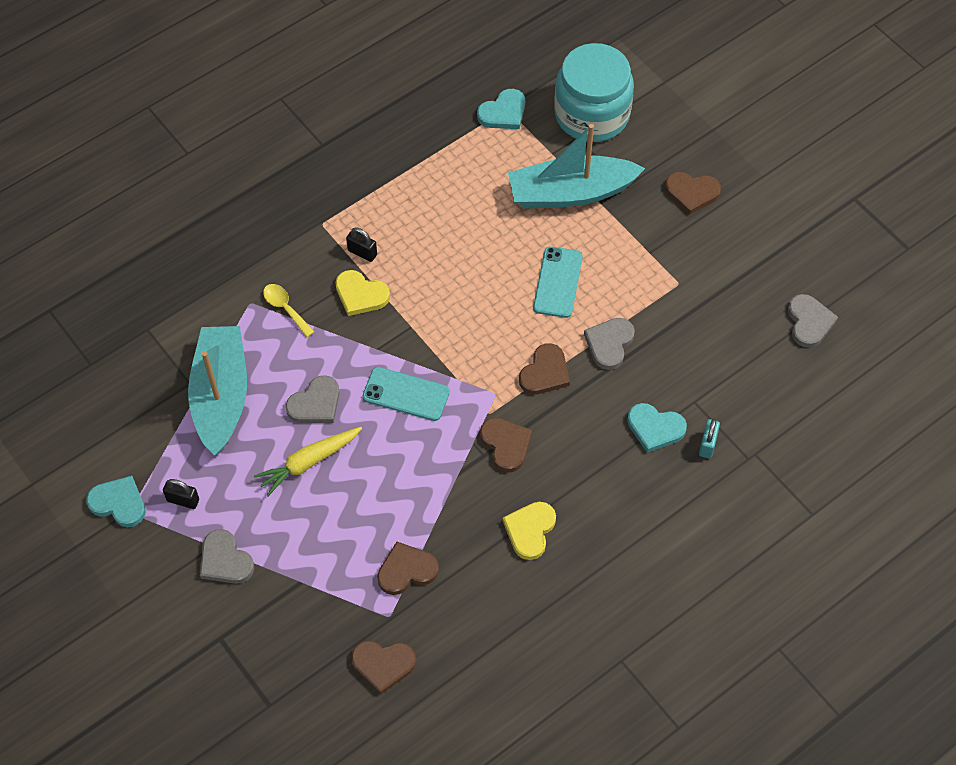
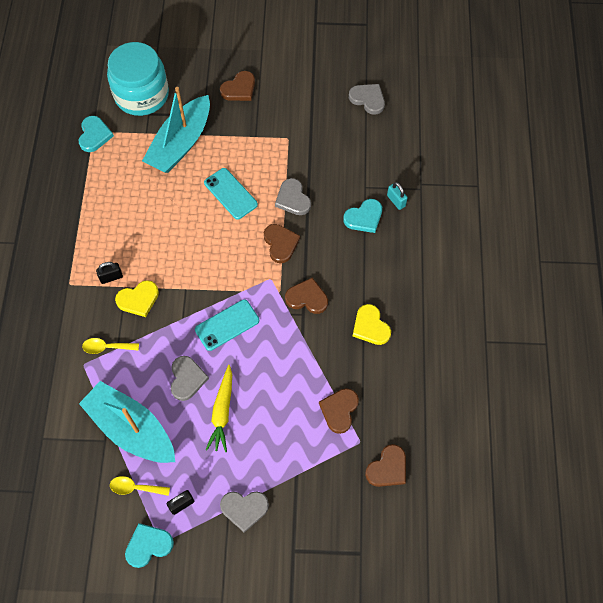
camera: 50 degrees left, 5 degrees up
none -> yellow spoon [110,476,170,496]

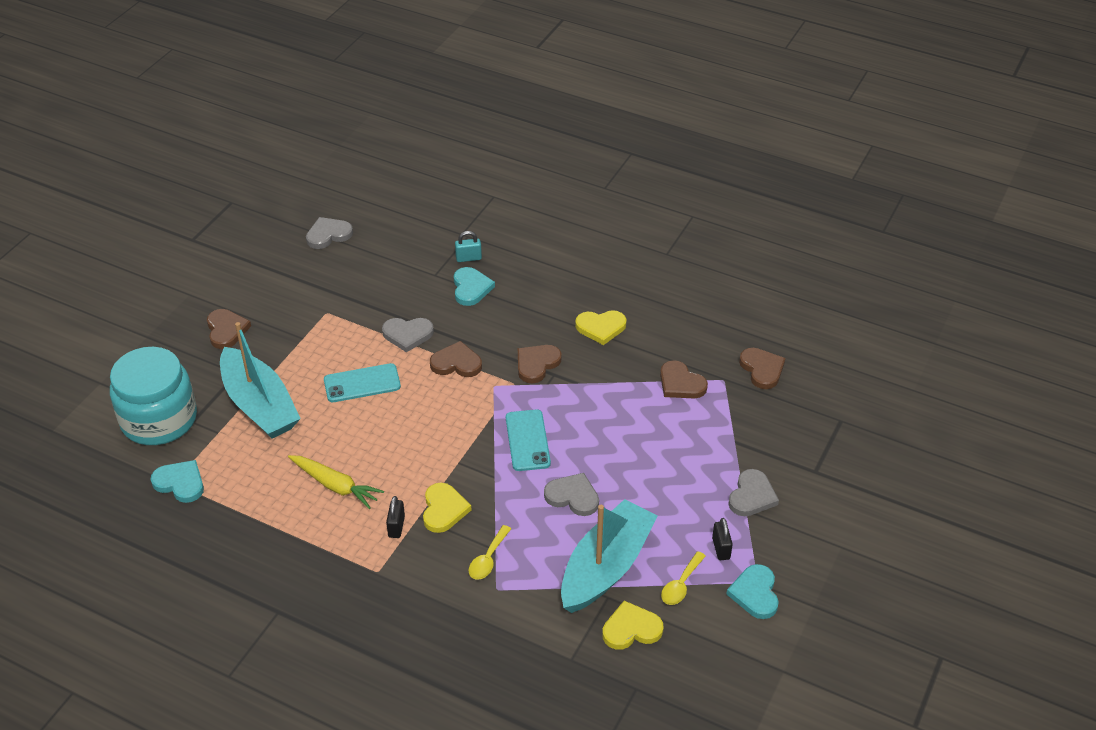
camera: 65 degrees left, 20 degrees down
turquoise boat [79,381,175,463] -> turquoise boat turned 150 degrees clockwise [561,499,658,613]
yellow carrot [206,365,232,452] -> yellow carrot moved to [288,455,384,509]
none -> yellow heart [602,601,664,650]

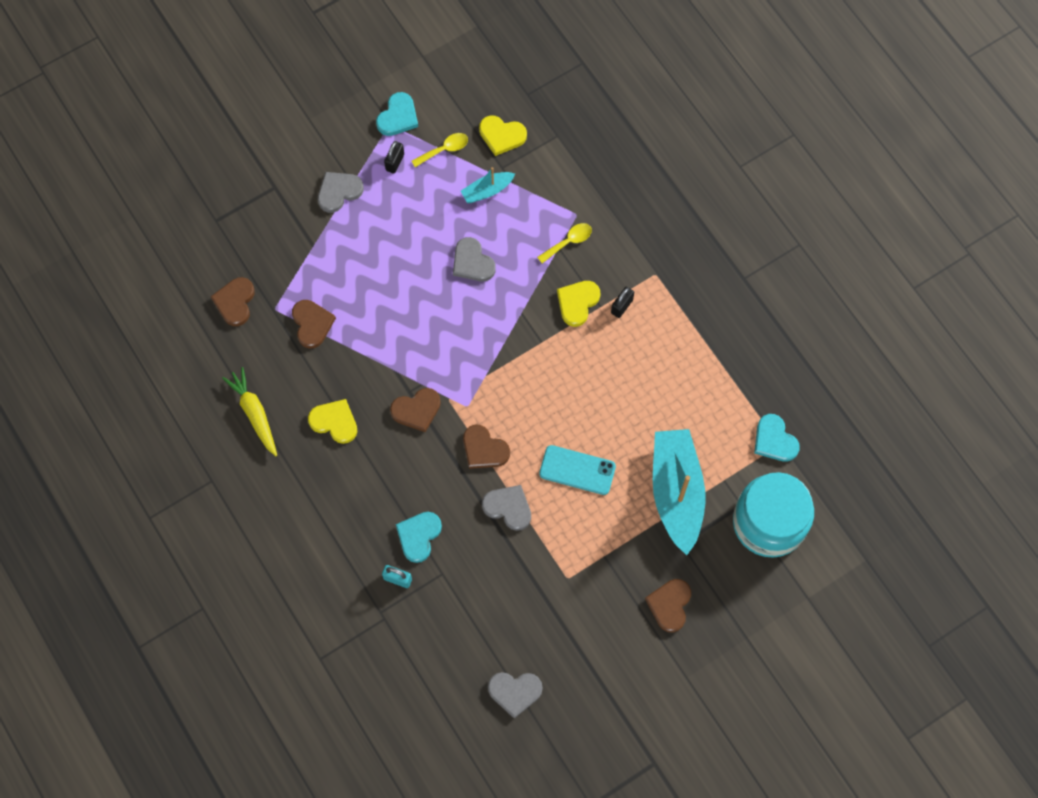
camera: 150 degrees left, 25 degrees up
yellow carrot [288,455,384,509] -> yellow carrot moved to [222,367,277,456]
turquoise phone [506,410,551,471] -> none
turquoise boat [561,499,658,613] -> turquoise boat [461,167,515,203], size x0.48

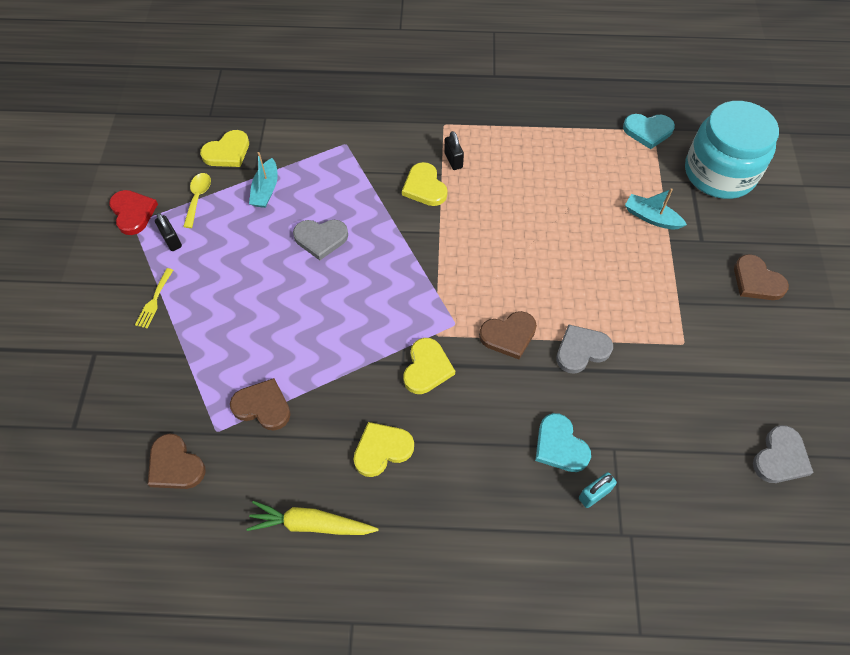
camera: 55 degrees left, 10 degrees down
grey heart [318,172,364,213] -> yellow fork [135,268,173,328]
turquoise heart [376,92,418,136] -> red heart [109,190,158,235]
brown heart [390,388,441,432] -> yellow heart [403,338,455,394]
yellow spoon [537,223,592,263] -> none
turquoise phone [539,445,616,495] -> none
turquoise boat [653,429,705,555] -> turquoise boat [625,188,687,229], size x0.48

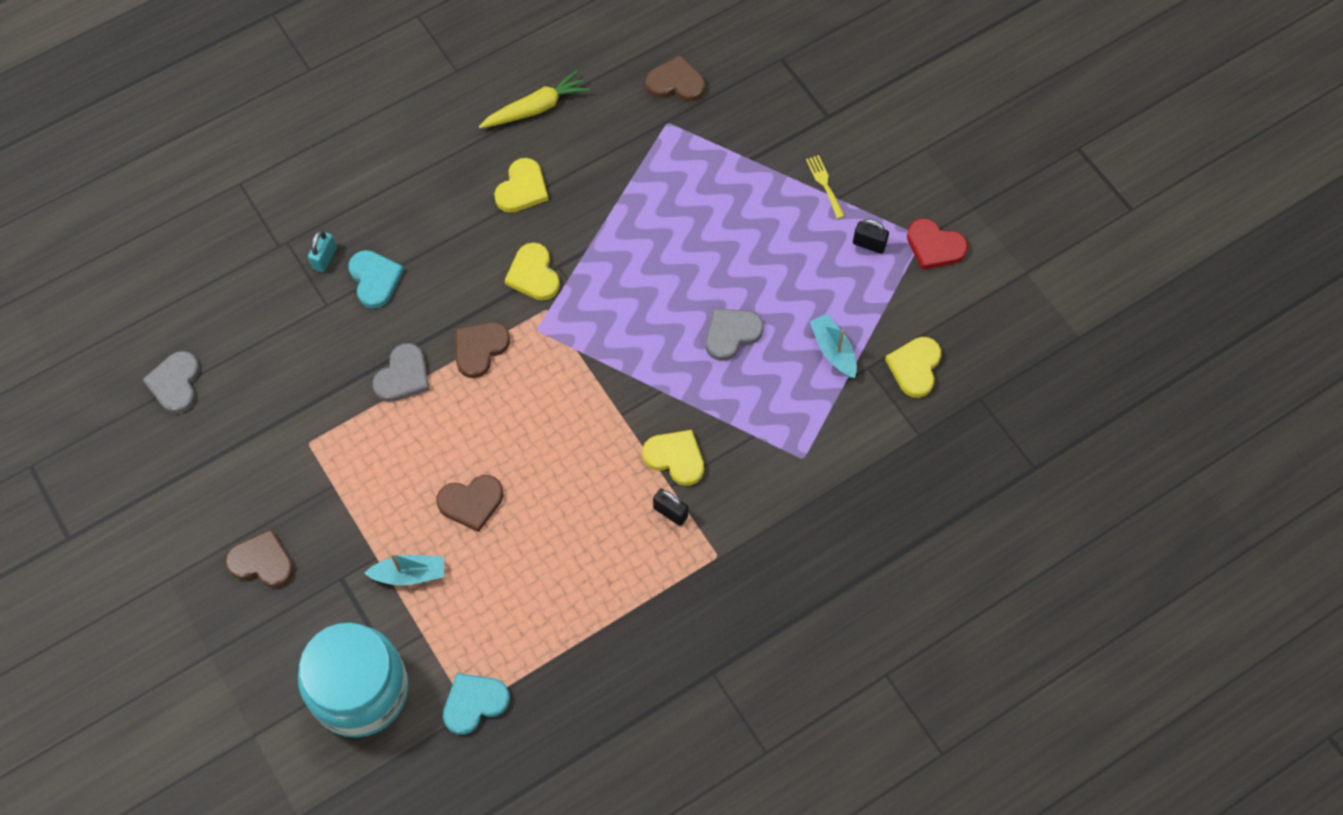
camera: 145 degrees right, 5 degrees up
yellow spoon [183,173,211,228] -> none
brown heart [230,378,291,430] -> brown heart moved to [436,475,503,532]
turquoise heart [535,413,591,472] -> turquoise heart turned 45 degrees clockwise [348,250,404,309]

